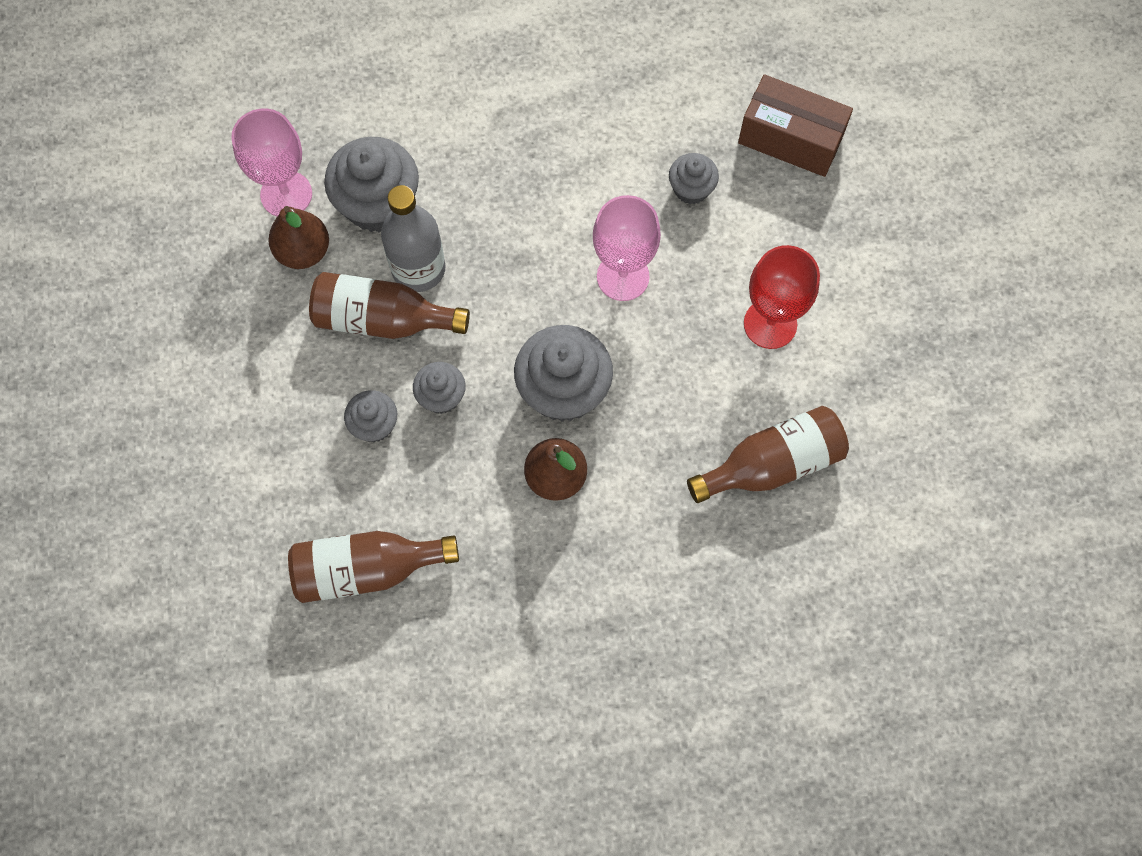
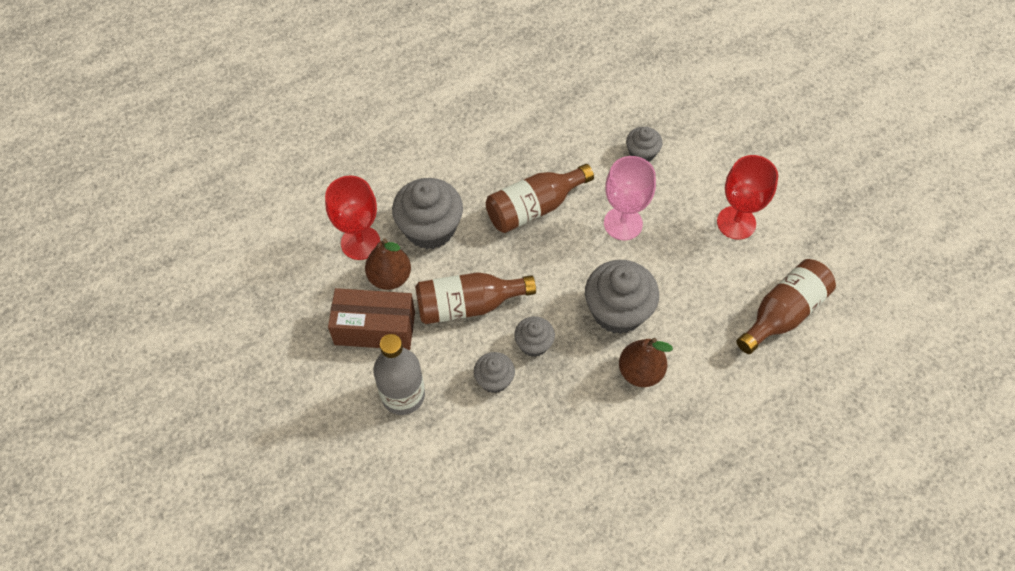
camera: 20 degrees left, 10 degrees down
pink goblet [231,108,312,217] -> red goblet [325,176,380,260]
brown bottle [288,531,459,603] -> brown bottle moved to [486,164,594,233]
grey bottle [381,185,446,292] -> grey bottle moved to [373,334,425,415]
brown box [738,74,853,177] -> brown box moved to [328,288,415,350]

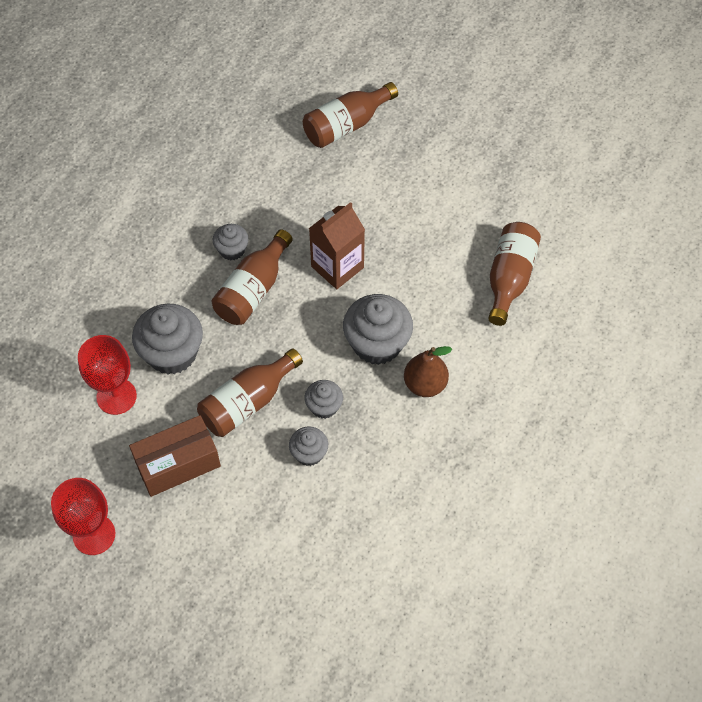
camera: 30 degrees left, 0 degrees up
brown pear [365,238,411,290] -> none
grey bottle [373,334,425,415] -> none
pink goblet [604,156,656,240] -> brown carton [309,202,365,289]
grey cupcake [626,127,663,162] -> grey cupcake moved to [213,224,249,260]
red goblet [717,155,778,240] -> red goblet moved to [51,478,115,555]
none -> brown bottle [303,82,398,148]

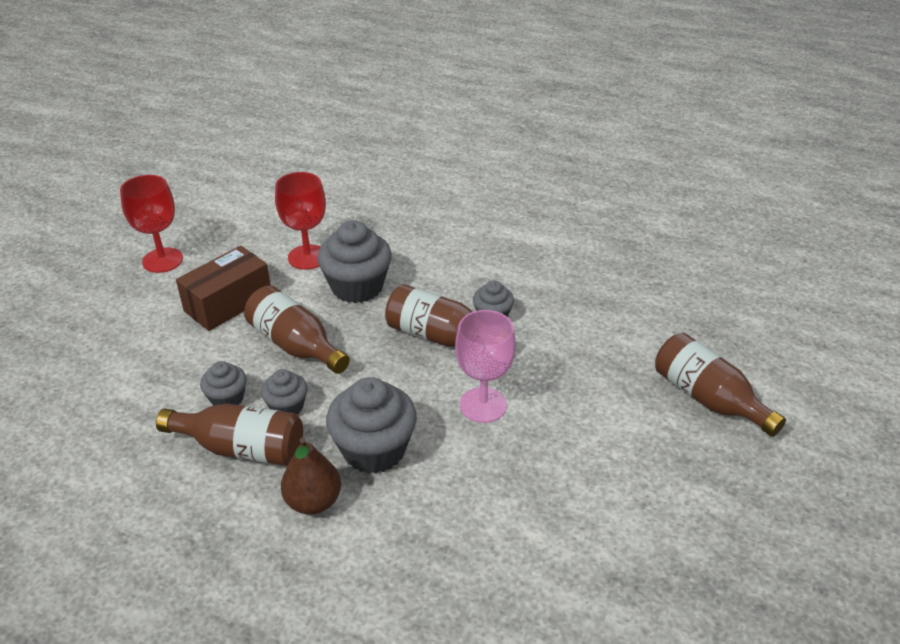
camera: 85 degrees right, 20 degrees down
brown box [129,415,221,497] -> brown box turned 75 degrees clockwise [176,246,271,331]
brown carton [309,202,365,289] -> pink goblet [455,310,516,423]
brown bottle [488,222,541,326] -> brown bottle moved to [156,403,303,466]

